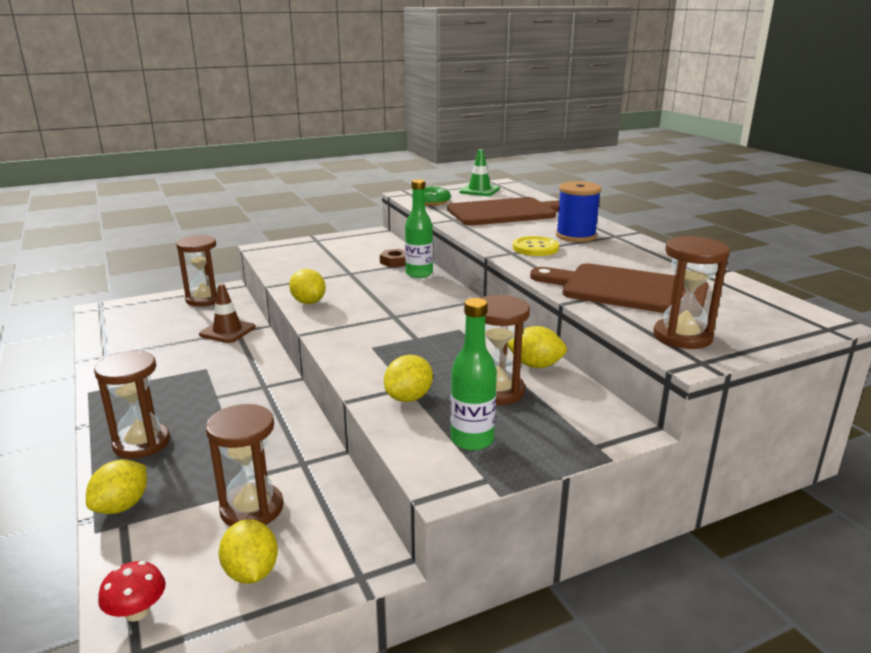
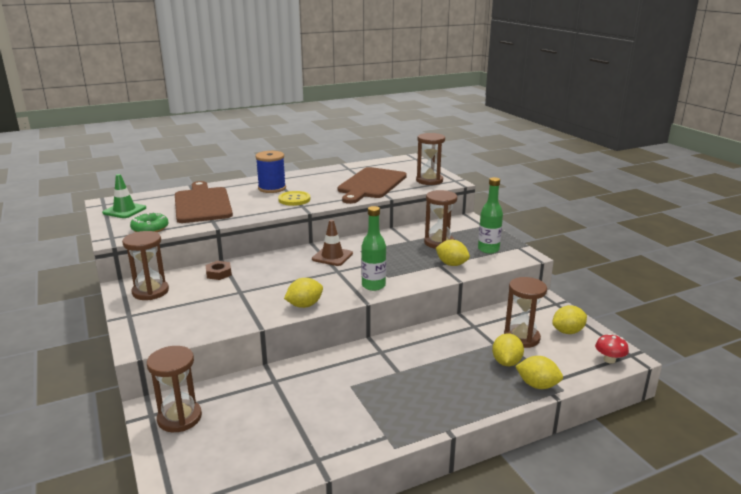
camera: 90 degrees left, 0 degrees up
brown hourglass [94,350,170,459] -> brown hourglass moved to [122,231,169,300]
brown traffic cone [199,284,256,343] -> brown traffic cone moved to [312,220,353,266]
green bottle [405,179,433,278] -> green bottle moved to [361,206,386,291]
yellow lemon [507,326,567,368] -> yellow lemon moved to [492,333,524,366]

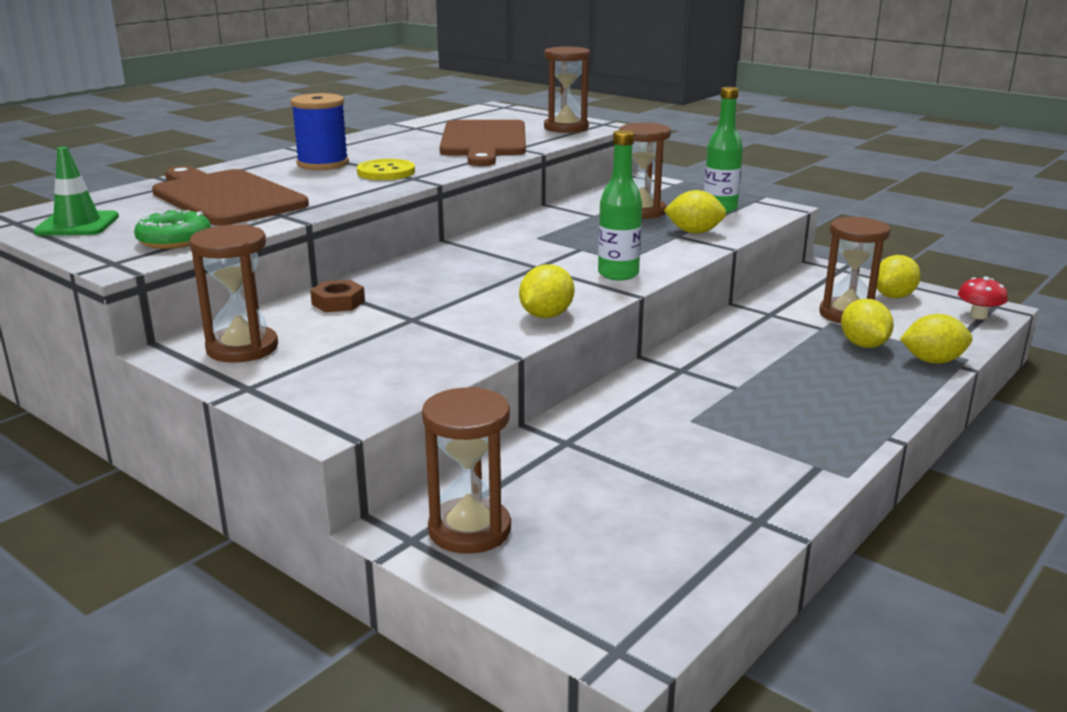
camera: 25 degrees left, 0 degrees up
brown traffic cone [312,220,353,266] -> none

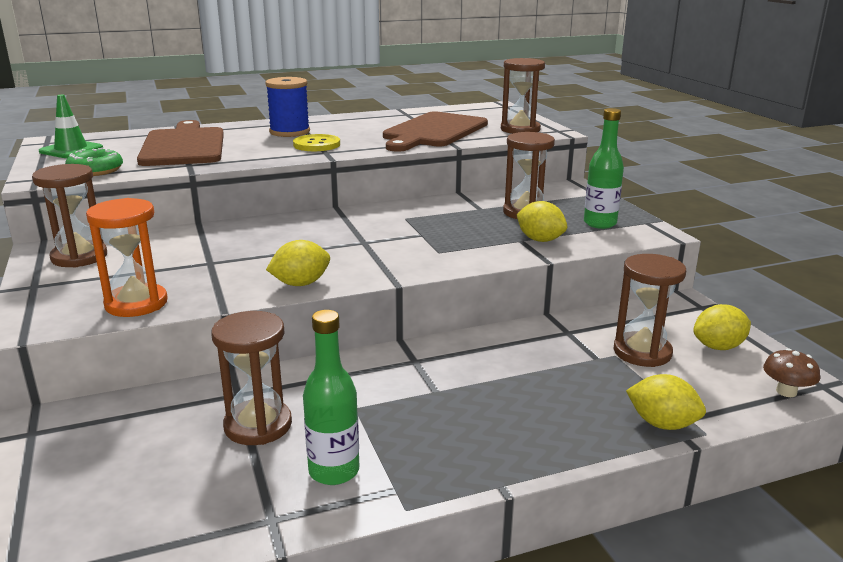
camera: 30 degrees right, 0 degrees up
brown nut [310,280,365,312] -> none
brown hourglass [422,387,511,554] -> brown hourglass moved to [211,311,292,445]
green bottle [598,130,642,280] -> green bottle moved to [303,310,359,485]
yellow lemon [841,299,894,348] -> none
red mushroom [958,277,1008,319] -> brown mushroom [763,348,820,397]
none -> orange hourglass [86,198,168,317]

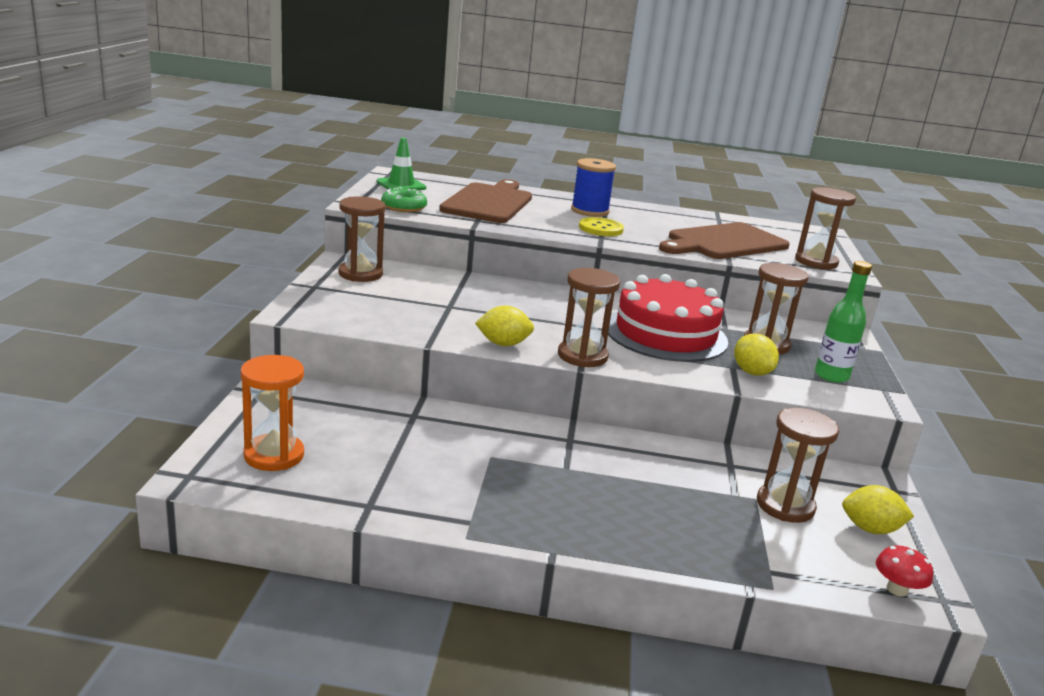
camera: 25 degrees right, 0 degrees up
orange hourglass [86,198,168,317] -> orange hourglass moved to [241,355,304,471]
brown hourglass [211,311,292,445] -> brown hourglass moved to [558,268,620,367]
green bottle [303,310,359,485] -> none
yellow lemon [626,374,706,430] -> none
brown mushroom [763,348,820,397] -> red mushroom [876,545,933,597]
none -> red cake [608,274,728,362]

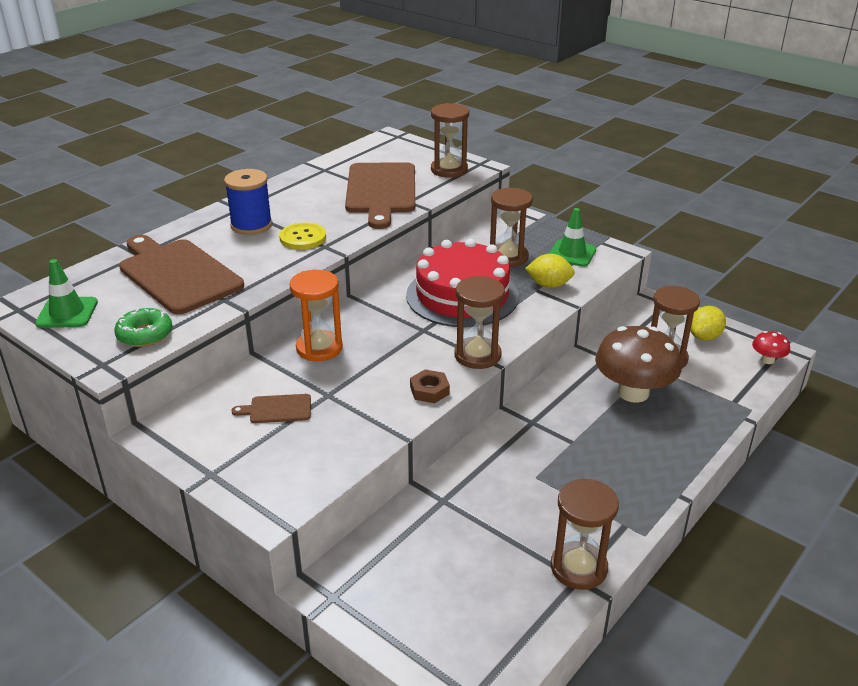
camera: 55 degrees left, 10 degrees up
orange hourglass [241,355,304,471] -> orange hourglass moved to [290,270,343,361]
brown hourglass [339,196,385,282] -> brown hourglass moved to [551,479,619,590]
yellow lemon [475,305,534,346] -> brown nut [410,369,450,403]
green bottle [815,261,872,383] -> green traffic cone [549,208,596,267]
none -> brown cutting board [231,394,311,423]
none -> brown mushroom [595,326,682,403]

